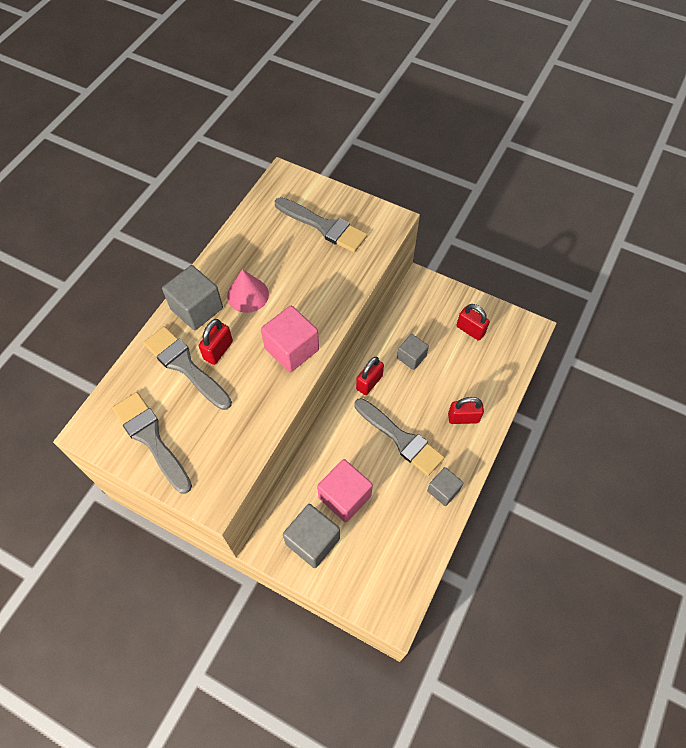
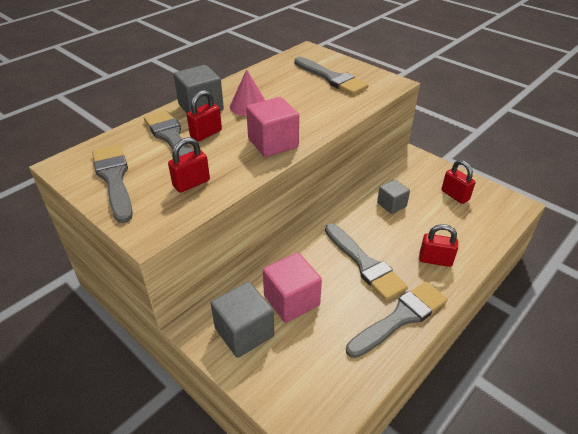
camera: 15 degrees right, 20 degrees down
red padlock [356,357,384,395] -> red padlock moved to [168,137,210,193]
grey cube [427,467,463,506] -> grey brush [346,281,448,358]

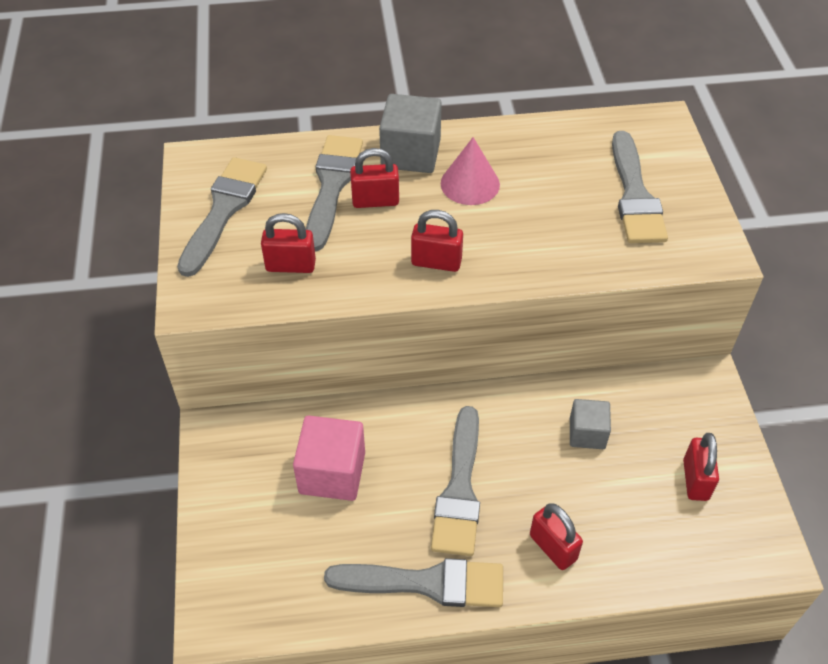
camera: 40 degrees right, 10 degrees up
grey cube [211,282,274,358] -> none
pink cube [246,97,299,157] -> red padlock [411,210,463,272]

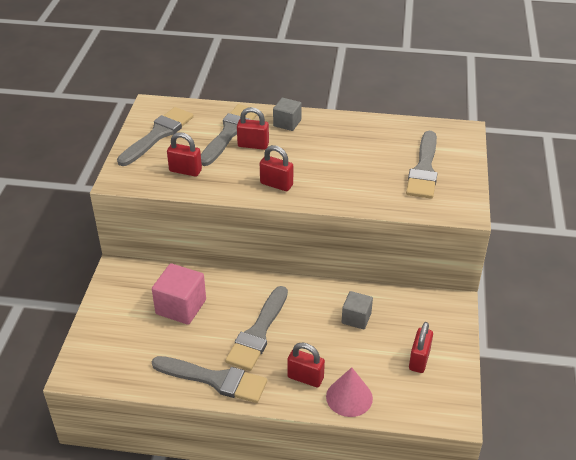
camera: 15 degrees right, 10 degrees down
grey cube [379,94,442,173] -> grey cube [273,98,302,131], size x0.63
pink cone [441,137,500,205] -> pink cone moved to [326,367,373,417]
red padlock [530,503,583,570] -> red padlock turned 45 degrees counterclockwise [287,342,325,387]

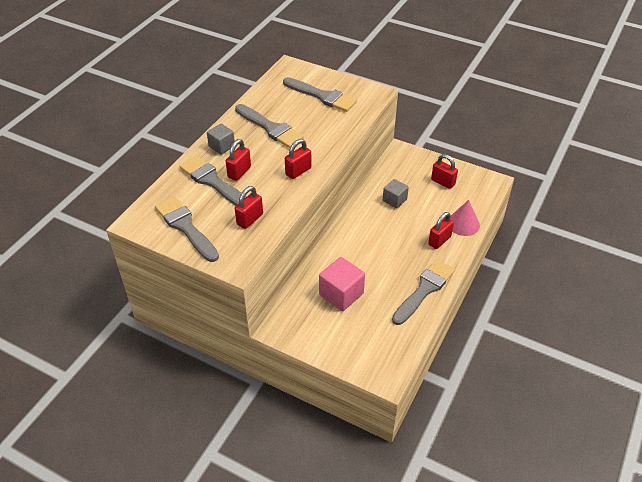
camera: 70 degrees left, 5 degrees up
grey brush [225,286,288,371] -> grey brush moved to [235,104,304,148]

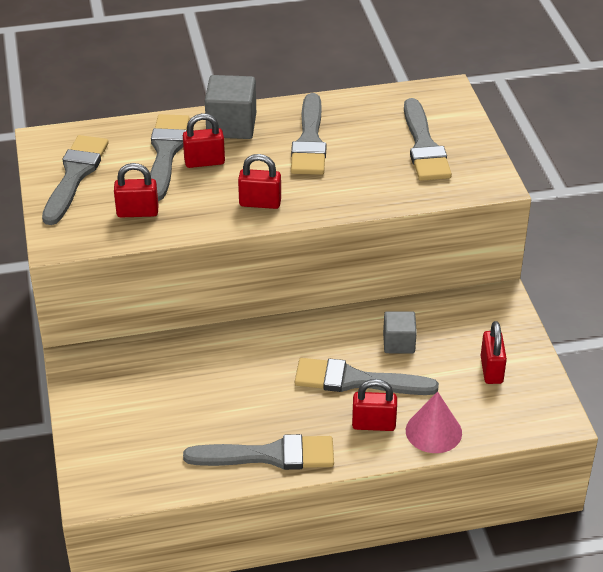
camera: 50 degrees right, 5 degrees down
grey cube [207,123,235,155] -> grey cube [205,75,256,139], size x1.60
pink cube [319,257,365,311] -> none
none -> grey brush [295,358,439,395]

